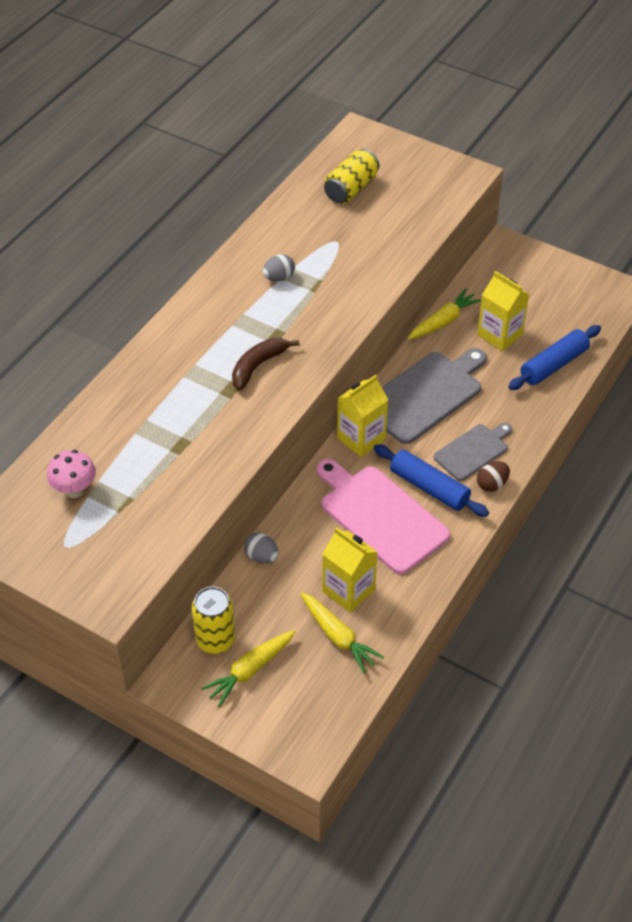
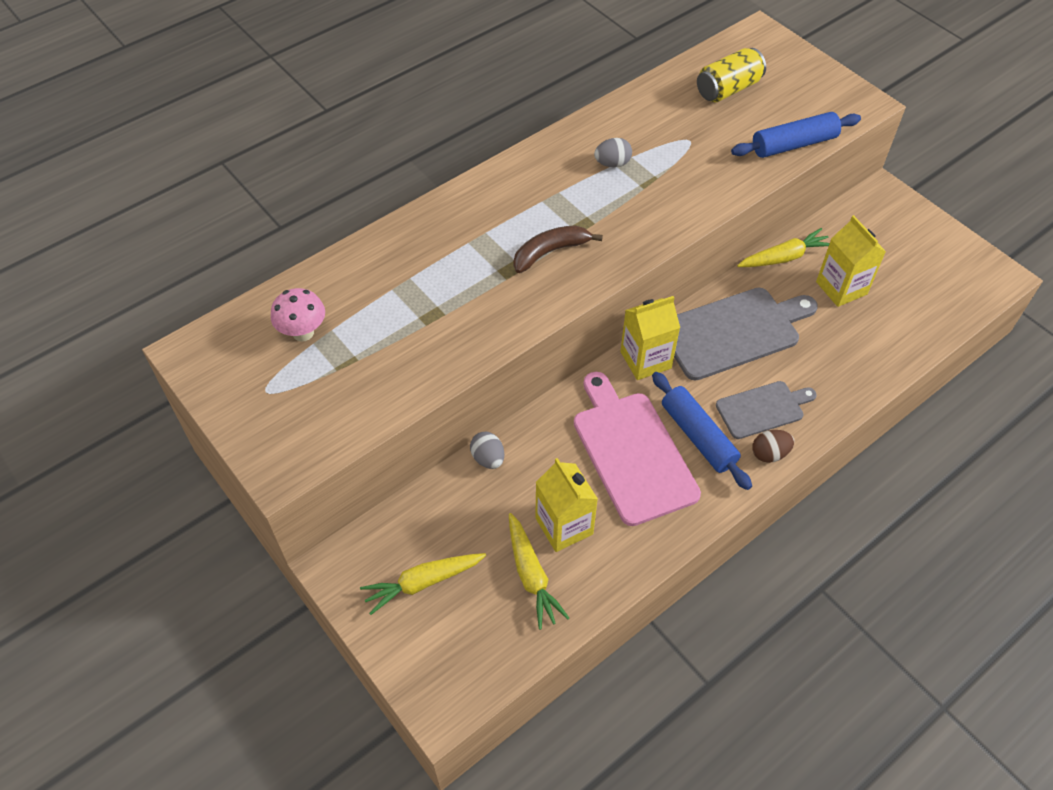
camera: 20 degrees right, 5 degrees up
yellow can [192,587,235,654] -> none
blue rolling pin [508,325,601,390] -> blue rolling pin moved to [731,112,861,158]

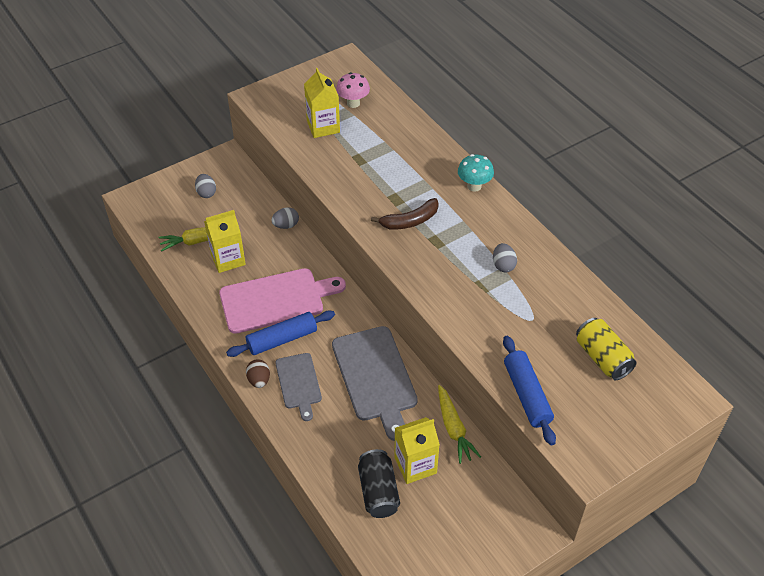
camera: 95 degrees right, 5 degrees down
yellow carrot [360,553,486,615] -> grey egg [195,174,216,198]
brown banana [514,225,603,273] -> brown banana turned 90 degrees clockwise [371,198,439,230]
yellow carton [620,296,680,380] -> yellow carton moved to [304,68,340,138]
none -> black can [358,449,400,518]
none -> turquoise mushroom [458,154,494,192]

